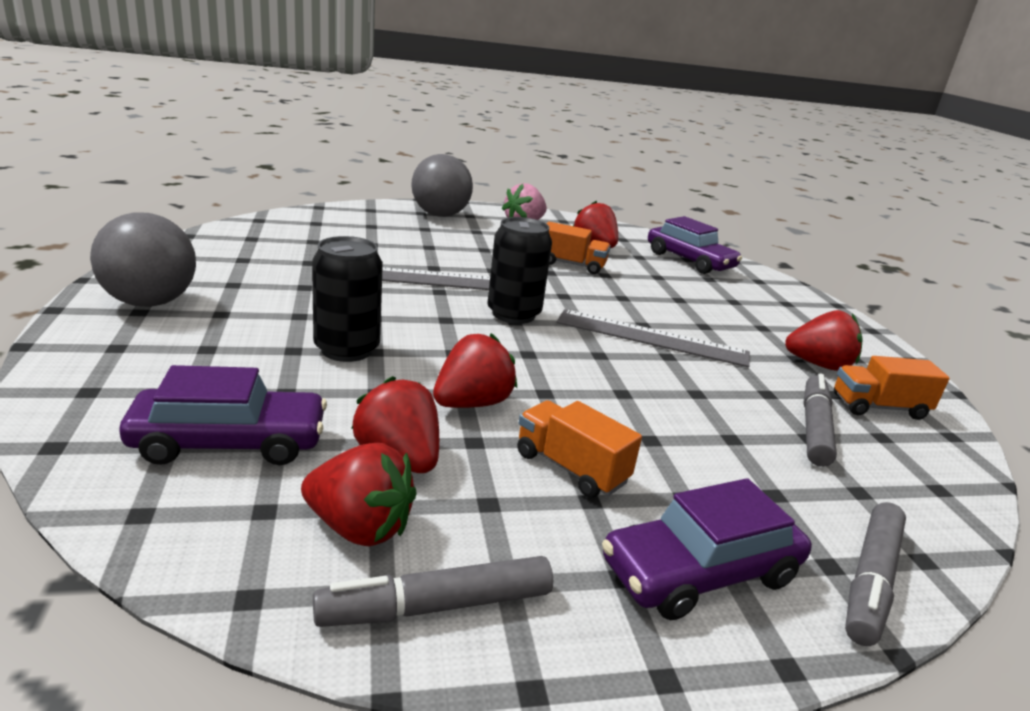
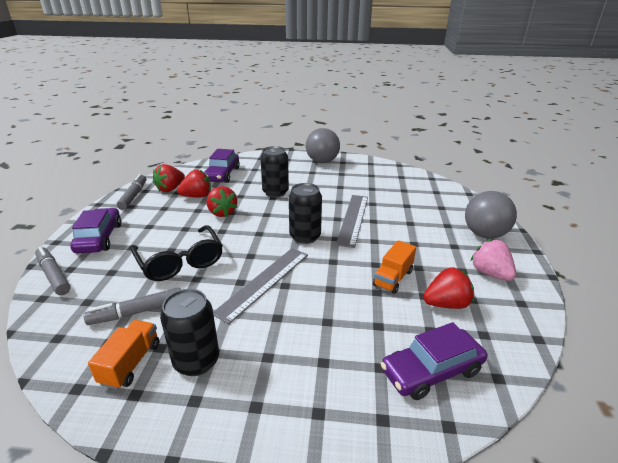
camera: 110 degrees right, 5 degrees up
orange truck [517,400,642,498] -> none
red strawberry [785,310,862,371] -> black can [160,289,219,376]
grey marker [803,373,837,467] -> grey marker turned 120 degrees clockwise [84,288,181,325]
none -> black glasses [130,225,223,281]

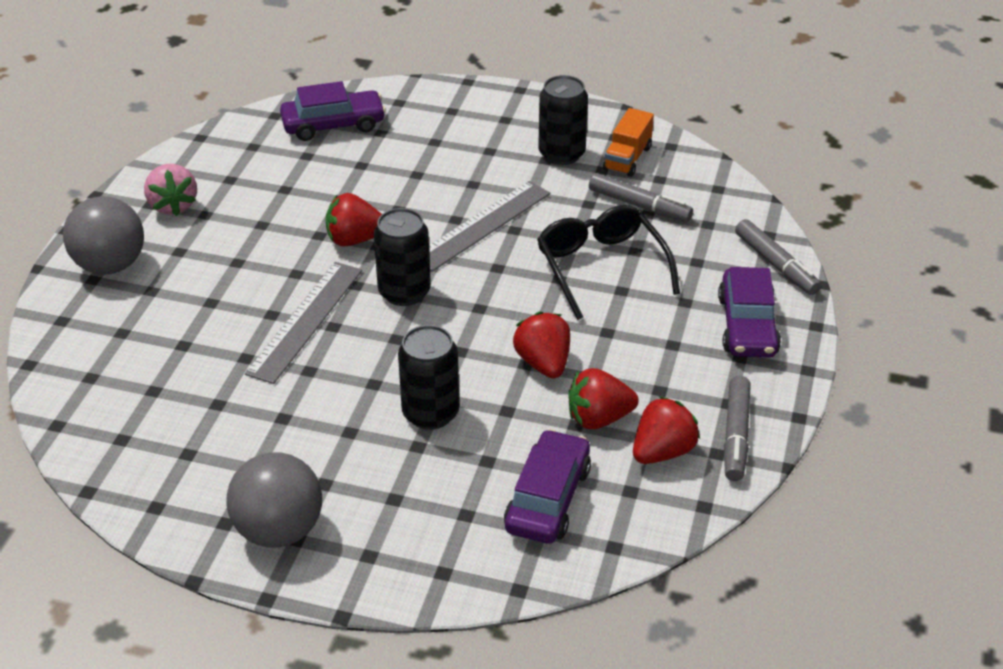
camera: 170 degrees left, 10 degrees up
grey marker [84,288,181,325] -> grey marker turned 45 degrees clockwise [589,173,693,222]
orange truck [373,240,416,294] -> none
red strawberry [423,268,474,309] -> red strawberry moved to [325,193,382,246]

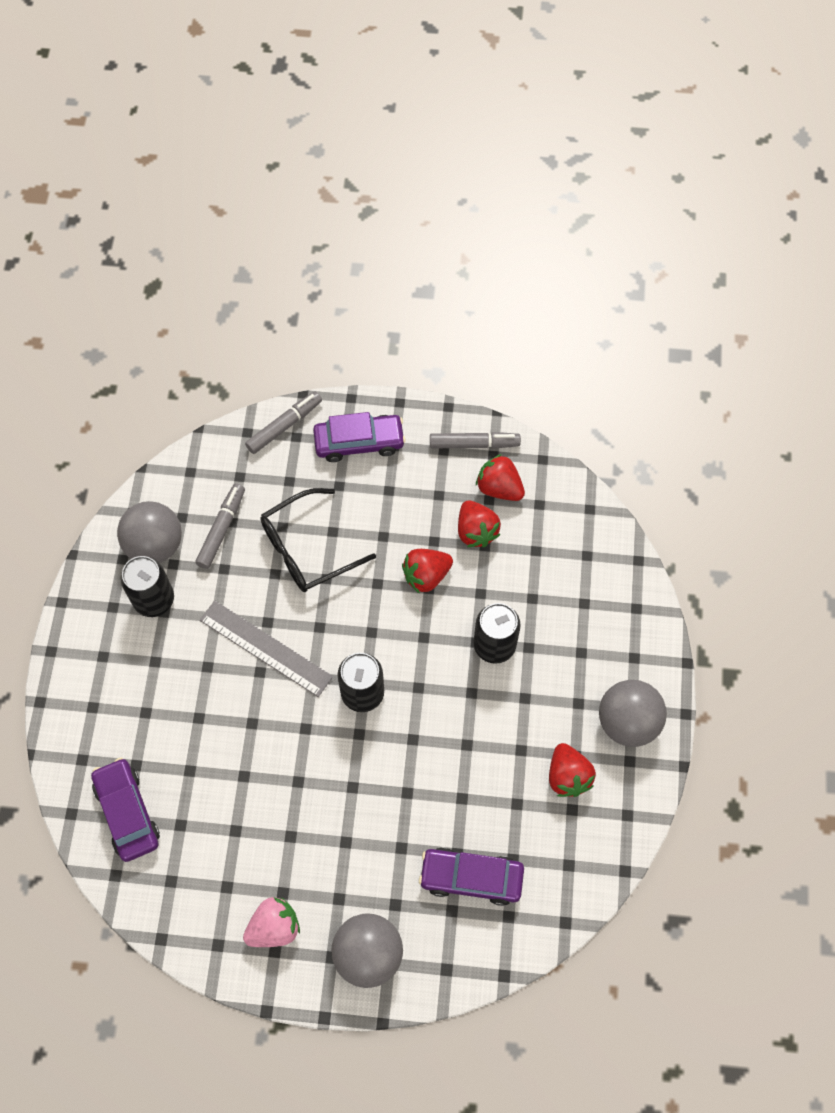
camera: 100 degrees left, 25 degrees up
grey ruler [245,262,362,384] -> none
red strawberry [325,193,382,246] -> red strawberry moved to [549,743,596,797]
purple car [504,429,591,544] -> purple car moved to [419,847,524,906]
orange truck [603,108,654,177] -> grey ball [117,501,182,563]

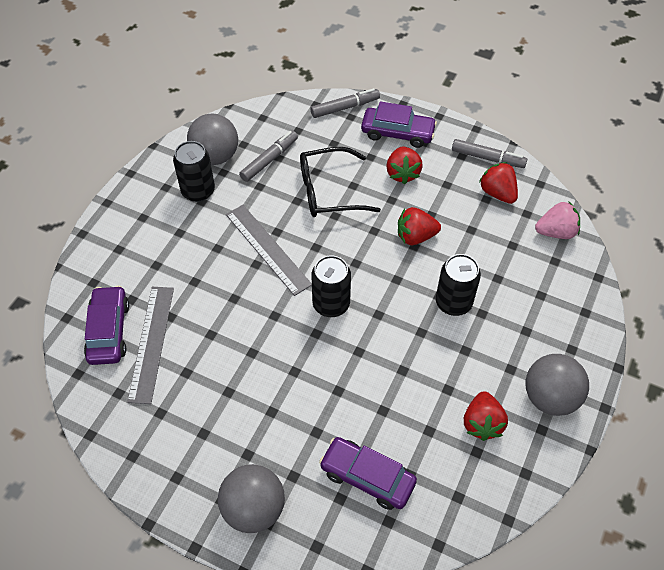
camera: 20 degrees right, 10 degrees down
pink strawberry [243,897,300,947] -> pink strawberry moved to [535,201,580,239]
red strawberry [458,501,501,547] -> red strawberry moved to [386,146,423,184]
none -> grey ruler [127,287,174,404]

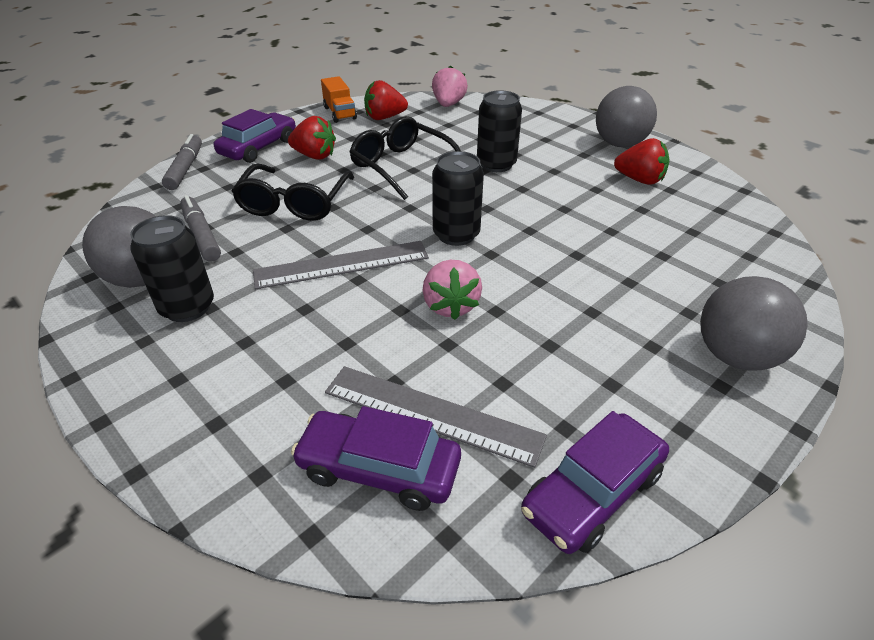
camera: 70 degrees left, 15 degrees down
purple car [319,437,417,510] -> purple car moved to [521,411,669,554]
red strawberry [398,207,441,245] -> black glasses [349,116,461,200]
grey marker [452,139,527,168] -> orange truck [321,76,357,123]
none -> pink strawberry [422,260,482,320]

